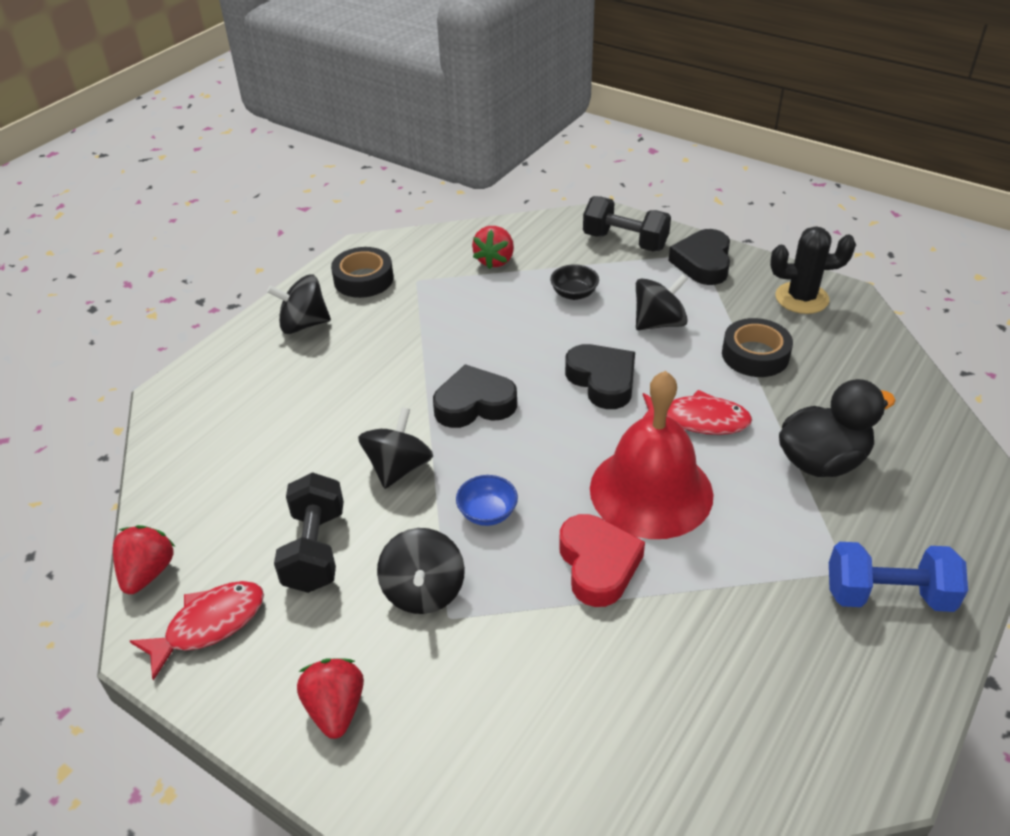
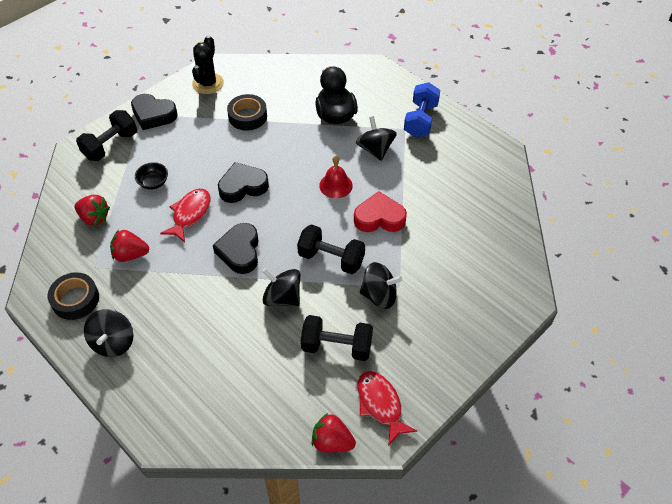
camera: 80 degrees left, 10 degrees up
red strawberry [297,658,364,739] -> red strawberry moved to [110,230,149,262]
blue bowl [456,475,518,526] -> black dumbbell [297,224,365,274]
red bell [590,371,713,539] -> red bell [319,156,353,198], size x0.50
black spinning top [636,274,688,330] -> black spinning top moved to [356,116,397,161]
red fish [643,390,752,435] -> red fish moved to [160,189,211,242]

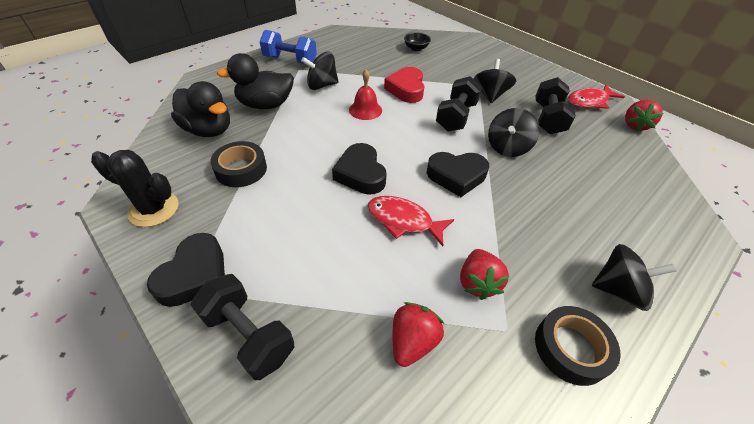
camera: 90 degrees left, 5 degrees down
black bowl [135,162,168,190] -> black bowl moved to [404,32,431,51]
none -> black duck [171,81,230,137]

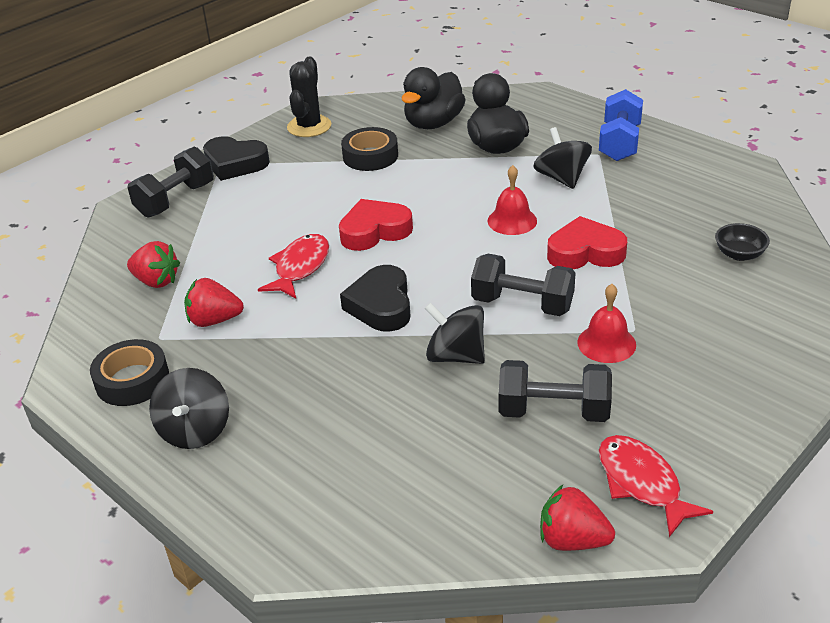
camera: 90 degrees right, 10 degrees down
black heart [332,143,387,195] -> red heart [339,199,413,251]
black spinning top [474,59,516,103] -> red bell [577,284,636,363]

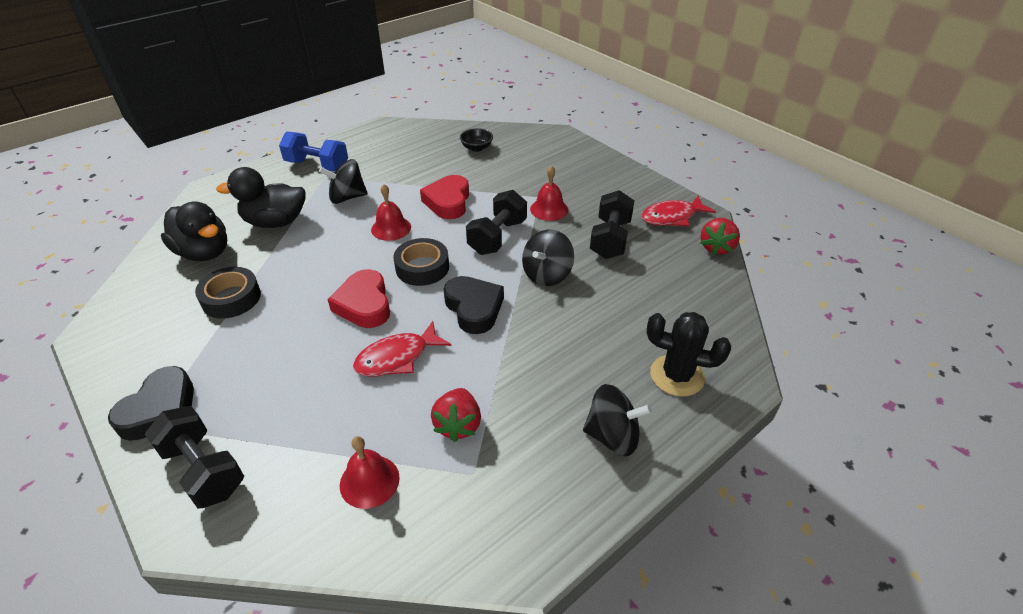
camera: 85 degrees left, 5 degrees up
black tape [90,339,169,406] -> black tape moved to [394,238,449,286]
red strawberry [127,241,180,288] -> red bell [340,436,400,509]
red fish [258,234,329,298] -> red fish turned 60 degrees counterclockwise [353,321,451,377]
black cactus [287,57,332,137] -> black cactus moved to [647,312,731,397]
black heart [340,265,411,332] -> black heart turned 120 degrees counterclockwise [444,276,504,334]

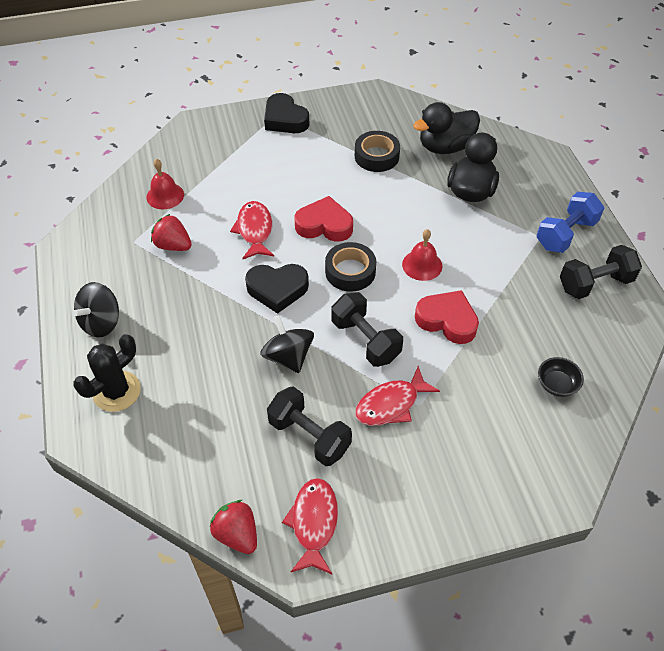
camera: 115 degrees right, 10 degrees up
black dumbbell [145,406,244,508] -> black dumbbell moved to [560,245,642,299]
black spinning top [319,159,368,204] -> none
red bell [530,166,568,221] -> red fish [355,366,440,426]

